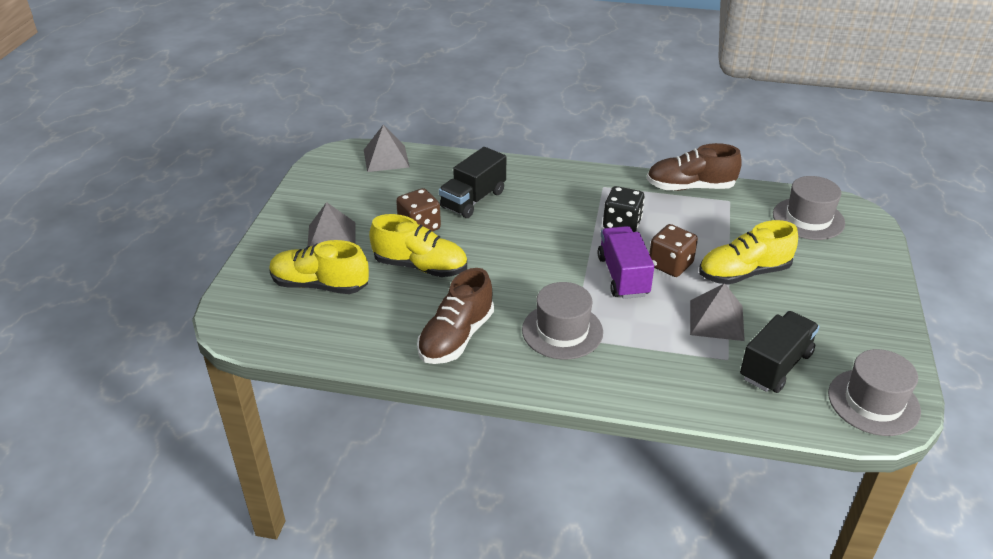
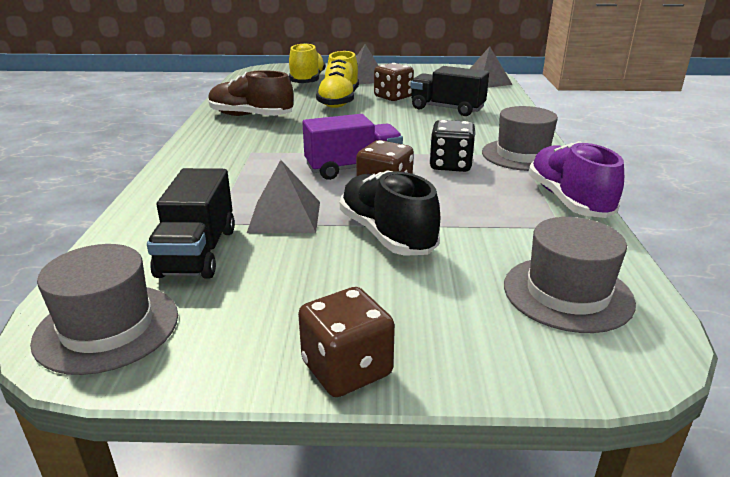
camera: 80 degrees right, 10 degrees down
grey hat [522,282,603,360] -> grey hat moved to [482,106,558,171]
brown shoe [647,143,741,191] -> purple shoe [528,141,624,218]
yellow shoe [699,220,798,285] -> black shoe [340,170,440,256]
black truck [740,311,820,393] -> black truck turned 60 degrees clockwise [147,168,235,279]
none -> brown dice [298,287,395,397]

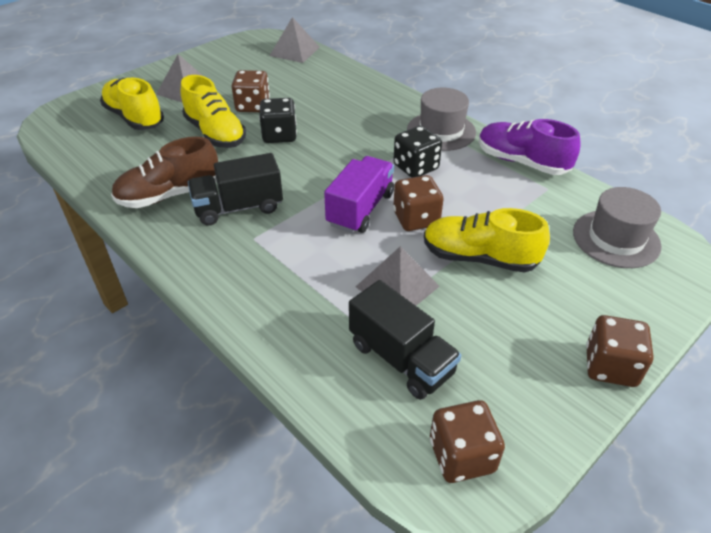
camera: 45 degrees left, 15 degrees up
grey hat [30,244,178,375] -> brown dice [430,400,505,483]
black shoe [340,170,440,256] -> yellow shoe [424,208,550,273]
black truck [410,66,489,116] -> black truck moved to [188,153,283,226]
none -> black dice [259,98,297,143]

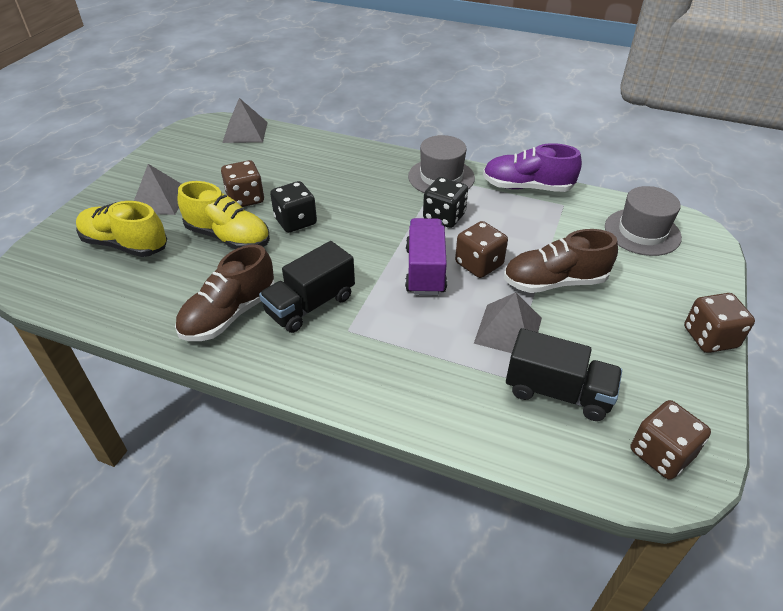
camera: 25 degrees left, 0 degrees up
yellow shoe [424,208,550,273] -> brown shoe [504,229,618,293]

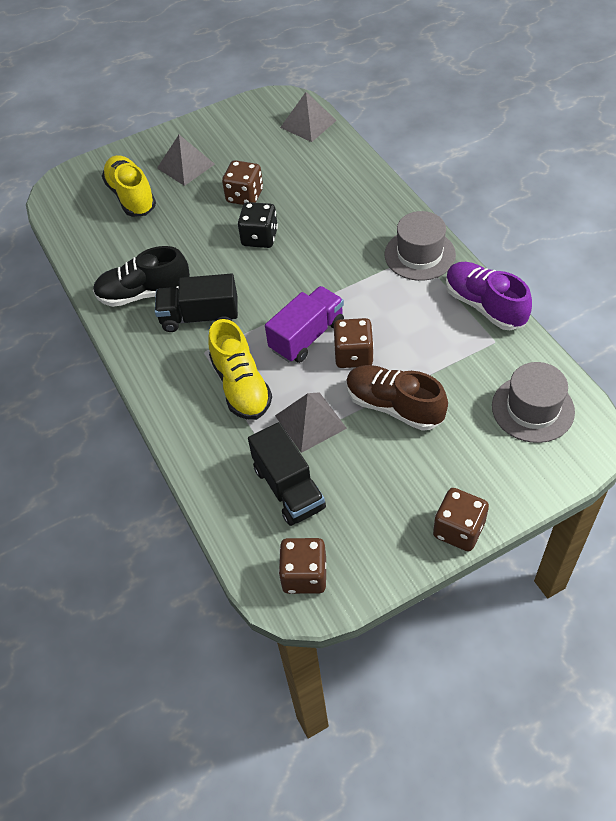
camera: 45 degrees right, 10 degrees up
brown shoe [175,244,275,341] -> black shoe [93,246,190,307]
yellow shoe [178,181,270,249] -> yellow shoe moved to [208,319,272,420]
black dice [423,177,468,228] -> none

